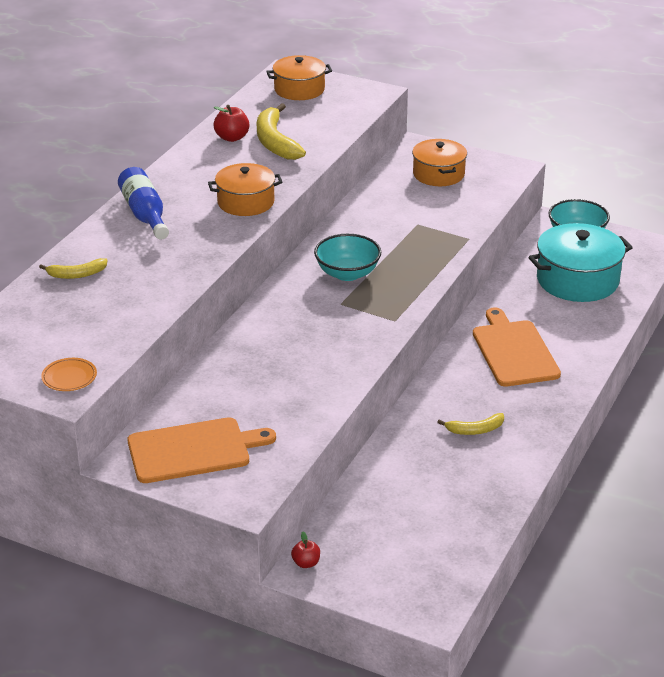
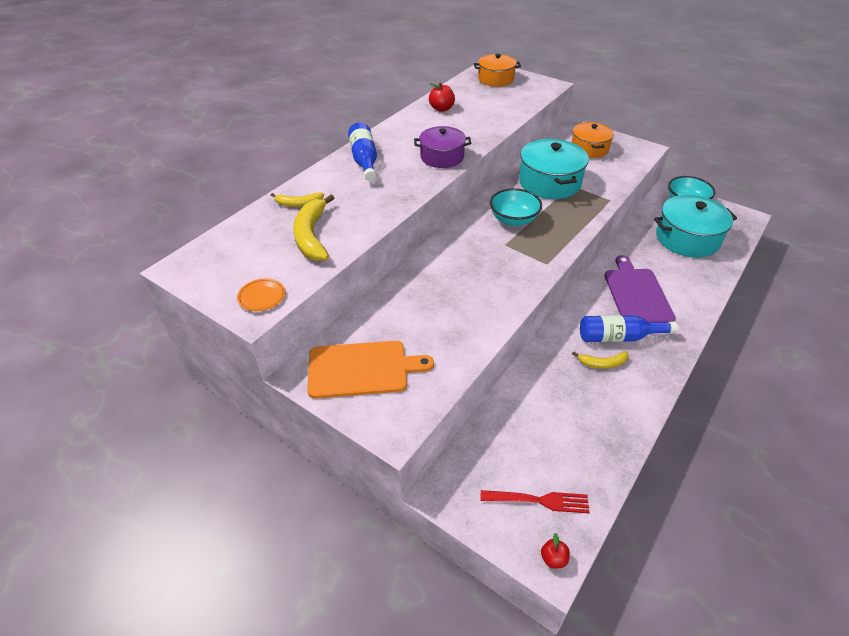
camera: 10 degrees right, 10 degrees up
orange pot [208,163,283,216] -> purple pot [414,126,471,168]
yellow banana [257,103,306,160] -> yellow banana moved to [293,194,334,261]
red apple [291,532,320,568] -> red apple moved to [541,533,570,568]
orange cutting board [473,308,561,386] -> purple cutting board [604,255,675,323]
none -> red fork [481,490,590,513]
none -> turquoise pot [519,139,589,199]
none -> blue bottle [580,315,678,342]

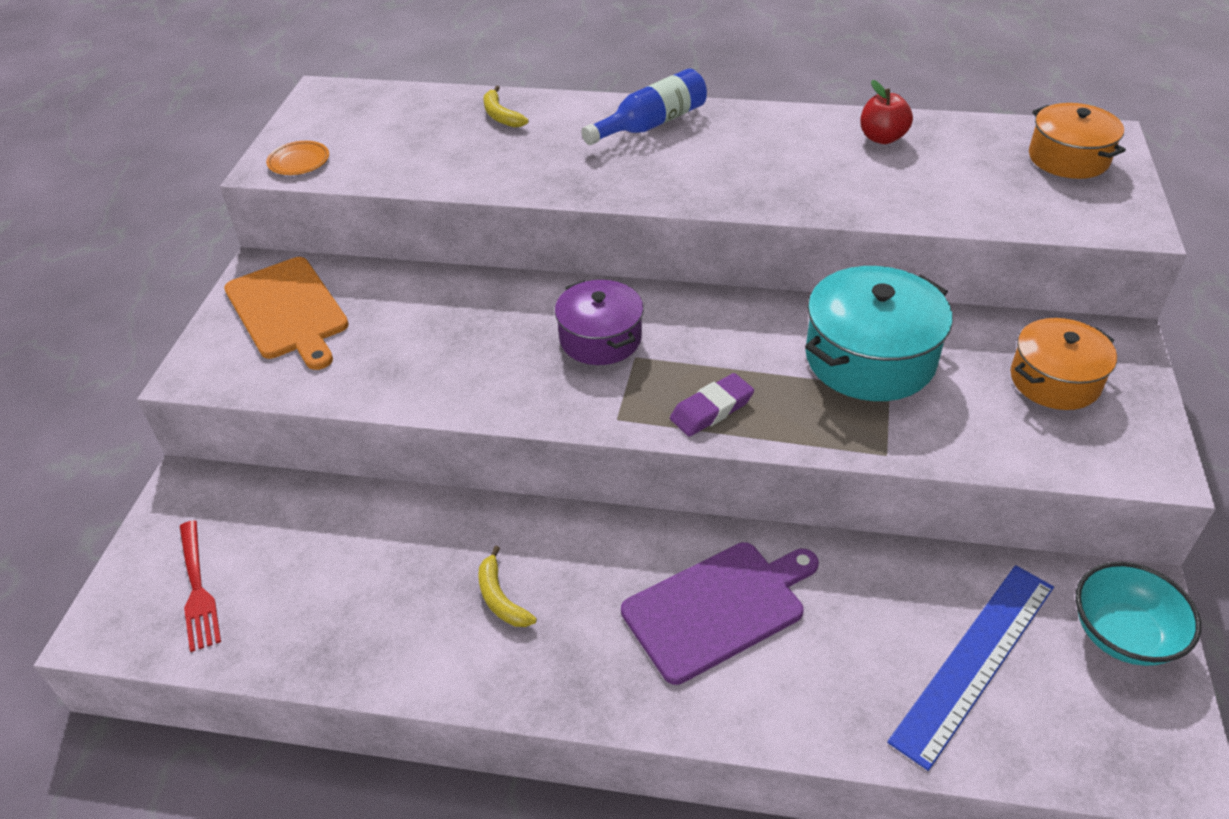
camera: 65 degrees right, 0 degrees up
yellow banana [293,194,334,261] -> none
purple pot [414,126,471,168] -> purple pot moved to [555,280,644,365]
turquoise bowl [490,188,542,226] -> none
red apple [541,533,570,568] -> none
blue bottle [580,315,678,342] -> none
turquoise pot [654,195,737,258] -> blue ruler [887,565,1054,771]
none -> purple eraser [670,373,754,437]

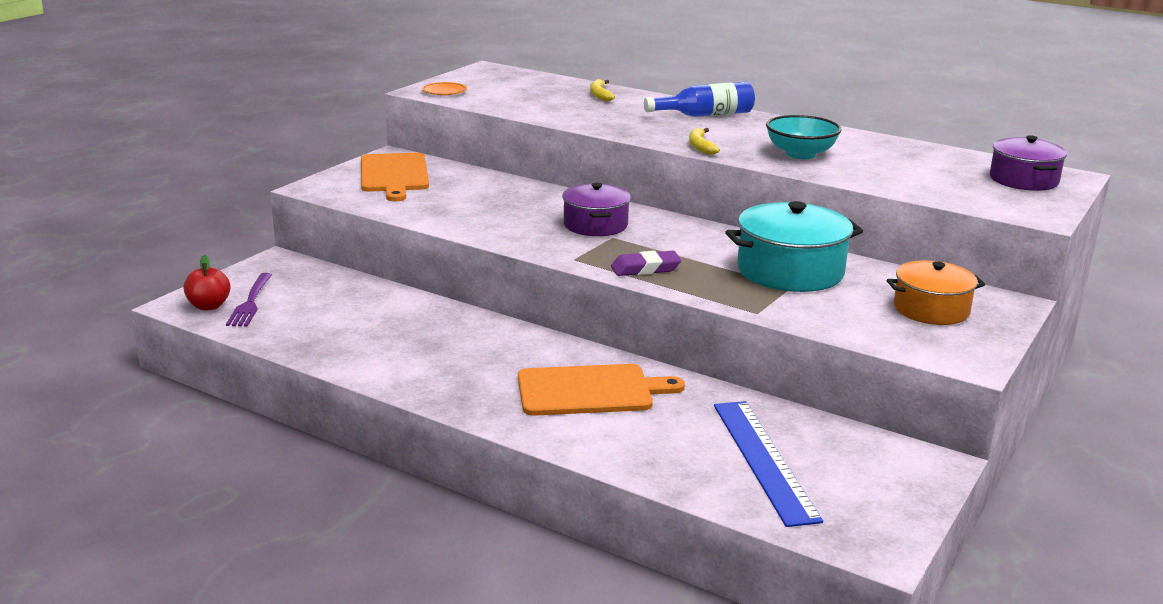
camera: 20 degrees right, 20 degrees down
red fork [179,520,221,652] -> purple fork [226,273,272,327]
yellow banana [478,546,537,627] -> yellow banana moved to [689,128,720,155]
purple cutting board [621,542,819,685] -> orange cutting board [518,364,685,416]
red apple [860,80,913,144] -> red apple moved to [183,255,231,311]
blue ruler [887,565,1054,771] -> blue ruler turned 75 degrees counterclockwise [714,401,823,527]
orange pot [1029,103,1126,179] -> purple pot [990,135,1067,191]
turquoise bowl [1075,562,1201,666] -> turquoise bowl moved to [766,115,842,159]

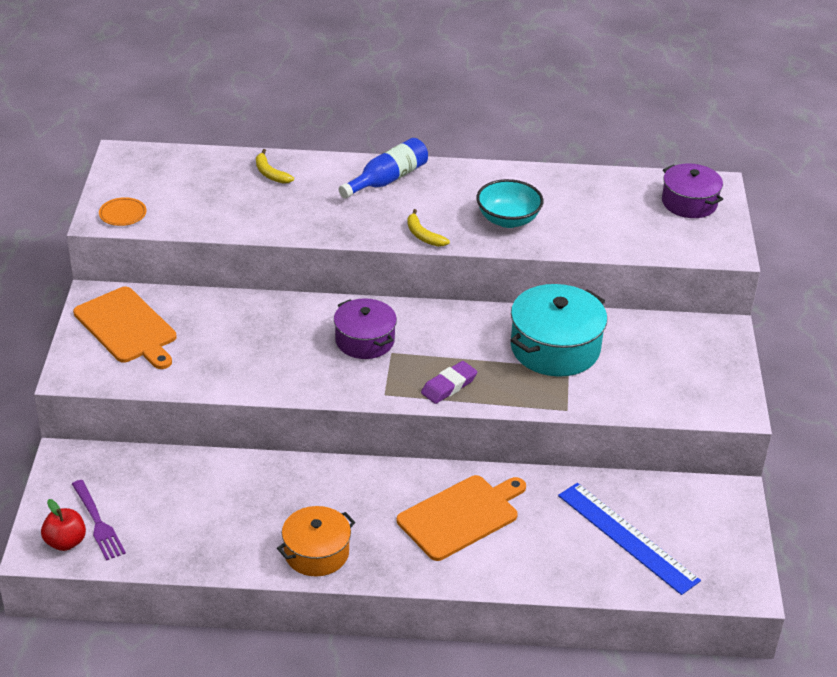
camera: 30 degrees left, 15 degrees up
orange pot [887,260,985,325] -> orange pot moved to [277,506,355,576]

